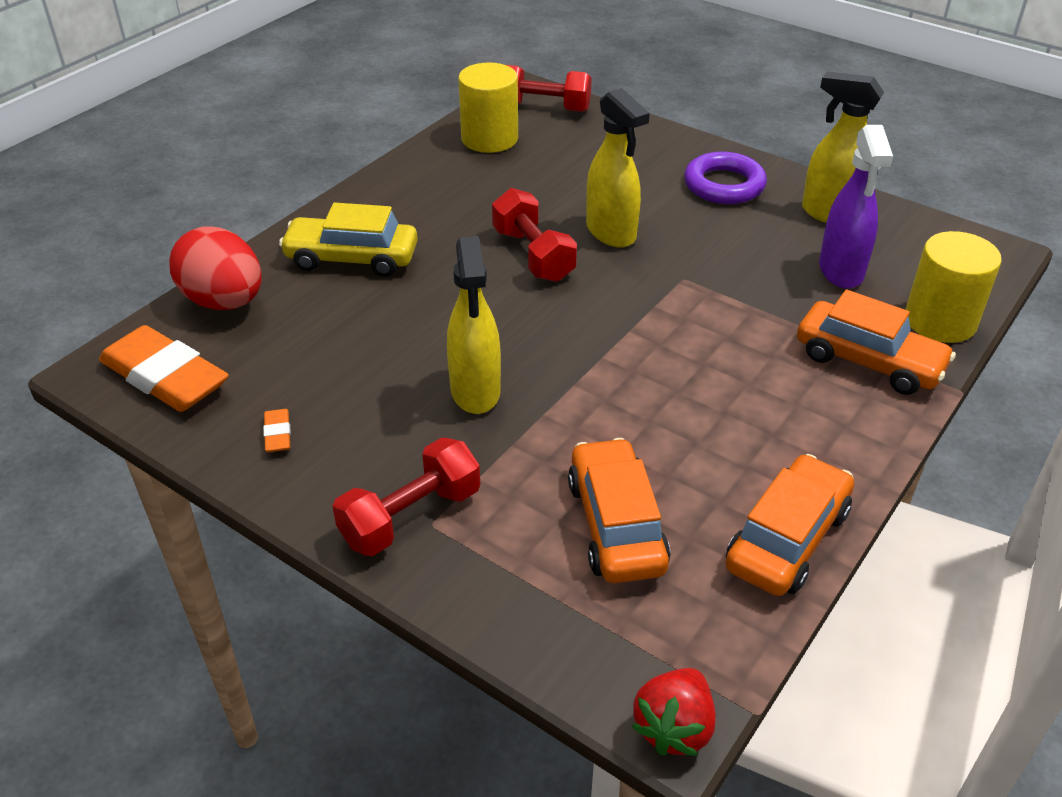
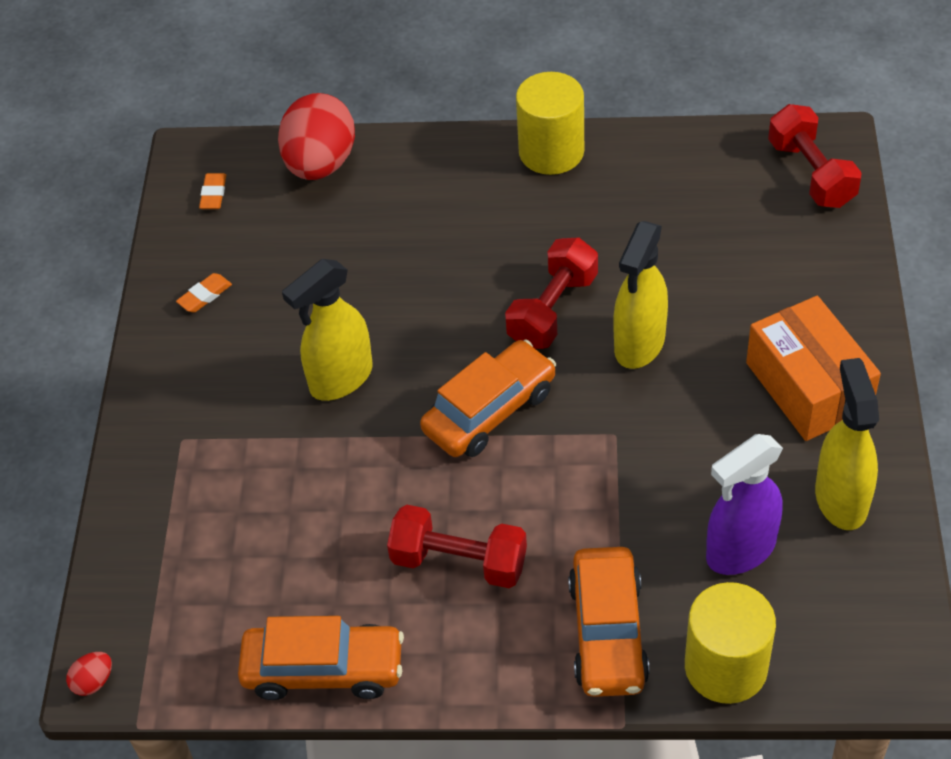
camera: 60 degrees right, 10 degrees up
orange eraser [99,325,229,412] -> orange eraser [199,173,226,209], size x0.42
yellow car [279,202,418,277] -> none
red dumbbell [333,437,480,556] -> red dumbbell moved to [387,505,527,588]
yellow cylinder [458,62,518,153] -> yellow cylinder moved to [516,72,584,175]
orange car [568,438,670,583] -> orange car moved to [420,339,556,457]
red strawberry [632,668,716,756] -> red egg [66,652,112,696]
purple ring [684,152,767,204] -> orange box [746,296,881,441]

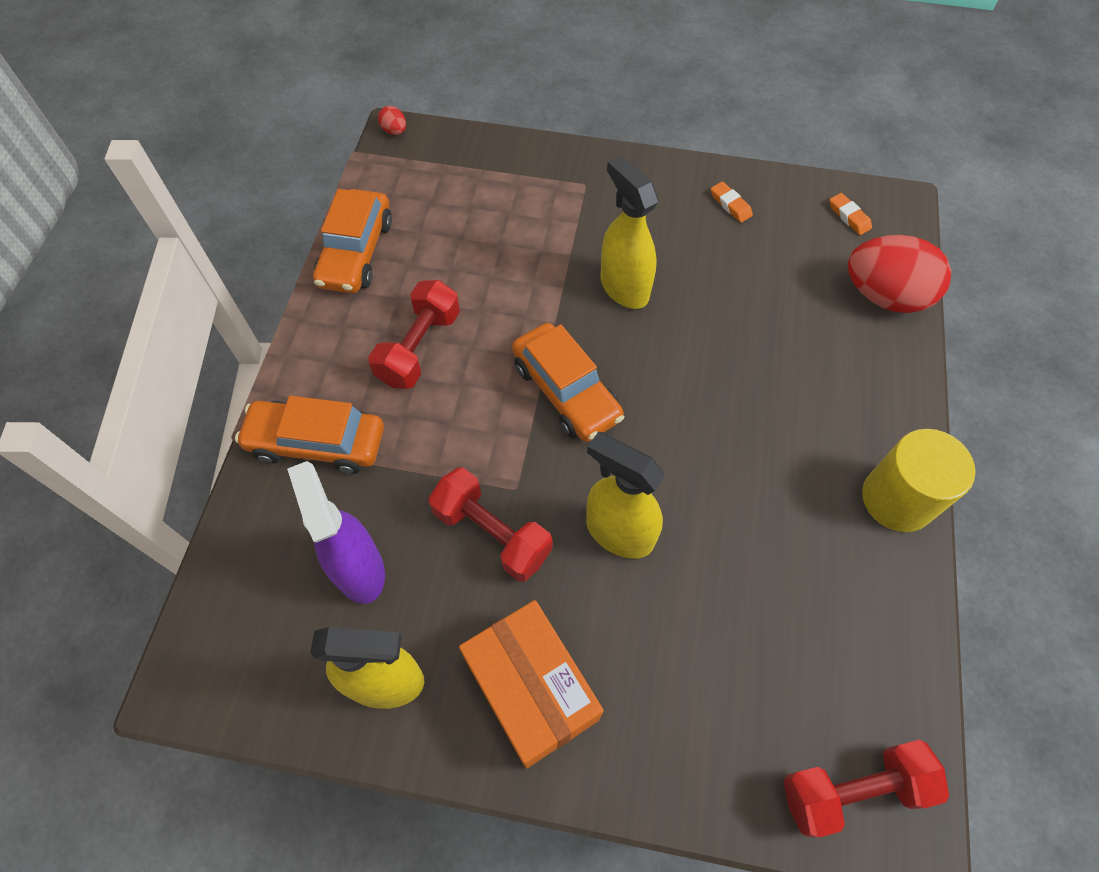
camera: 95 degrees right, 10 degrees up
orange eraser [199,173,226,209] -> orange eraser turned 45 degrees clockwise [830,193,872,235]
red dumbbell [505,237,598,349] -> red dumbbell moved to [428,468,553,582]
yellow cylinder [685,582,776,704] -> none
orange box [746,296,881,441] -> orange box turned 75 degrees clockwise [459,600,604,769]

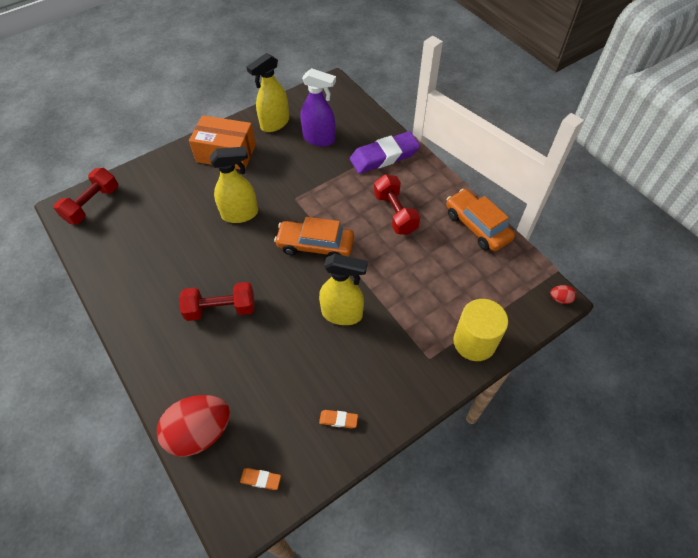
camera: 135 degrees right, 5 degrees down
orange car [235,396,384,474] -> purple eraser [350,131,420,174]
red dumbbell [428,468,553,582] -> red dumbbell moved to [179,282,255,321]
yellow cylinder [862,429,976,532] -> yellow cylinder moved to [453,299,508,361]

